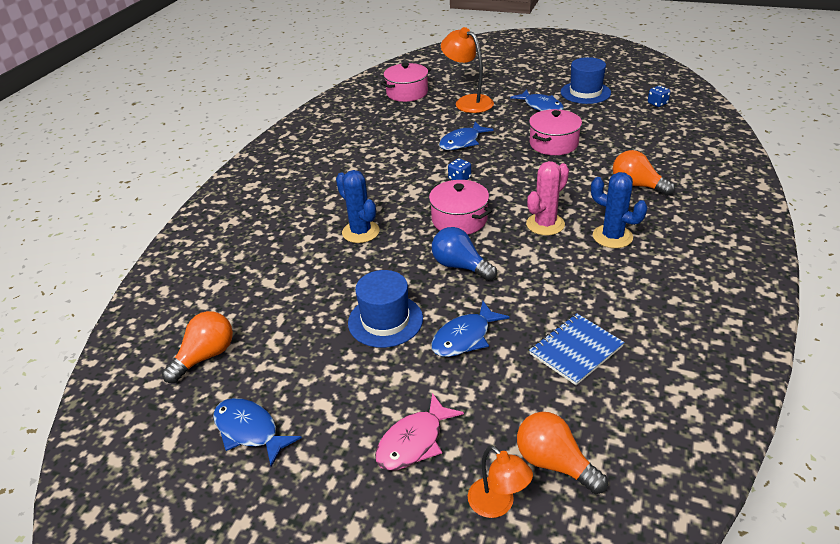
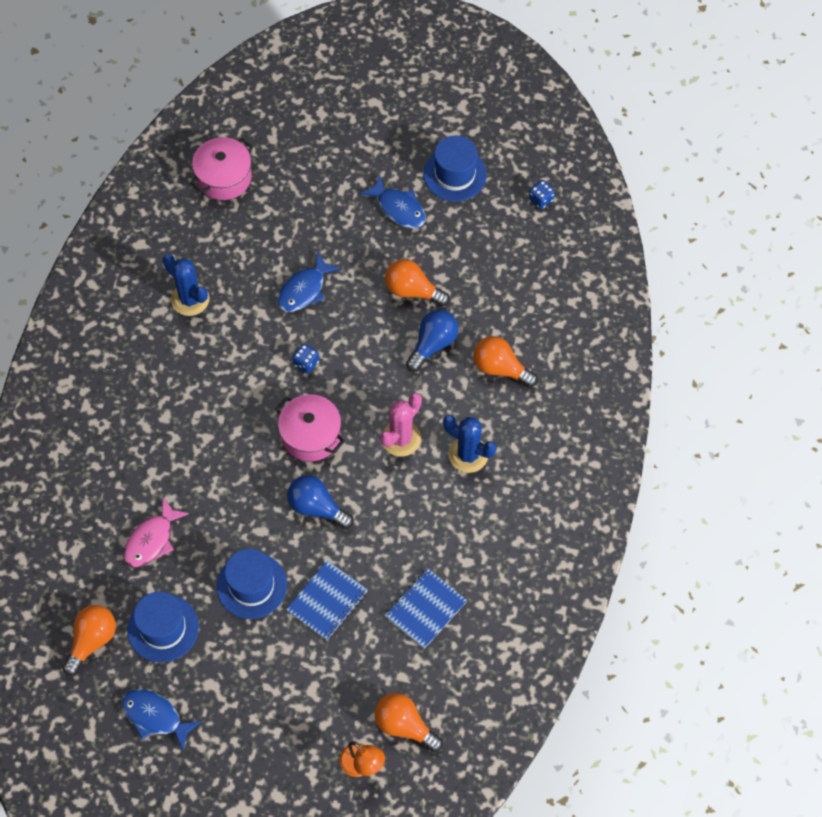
camera: 10 degrees left, 25 degrees up
blue cactus [336,170,380,243] -> blue cactus moved to [163,254,209,316]
pink fish [375,393,464,470] -> pink fish moved to [123,497,189,568]
blue fish [431,301,510,357] -> blue notebook [286,560,368,640]
orange lamp [441,27,494,113] -> none
pink pot [529,109,582,155] -> orange light bulb [385,259,450,307]
none -> blue hat [128,591,199,662]
none -> blue light bulb [406,309,458,372]

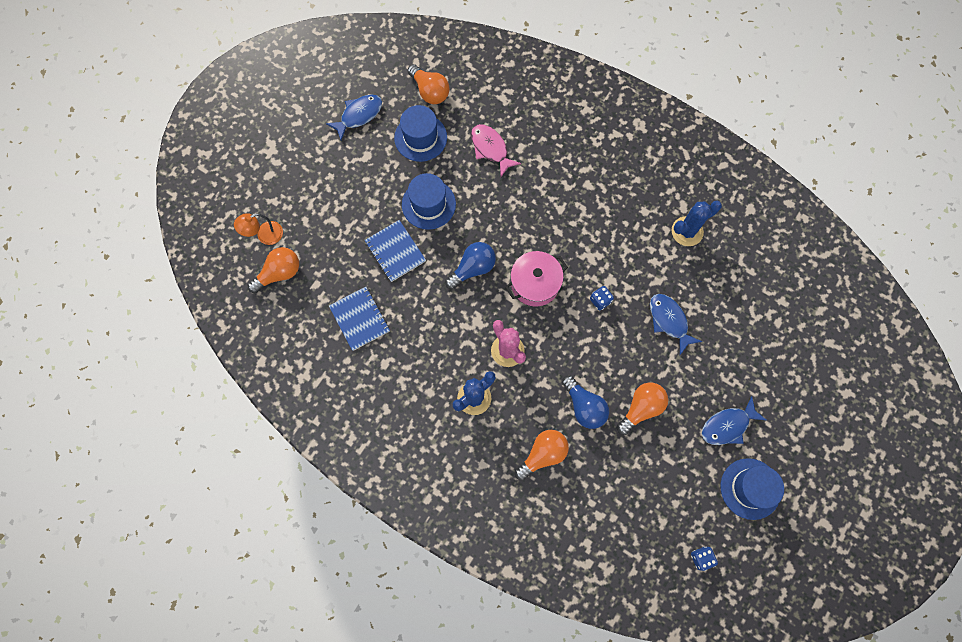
camera: 110 degrees right, 10 degrees up
pink pot [191,137,253,200] -> none

